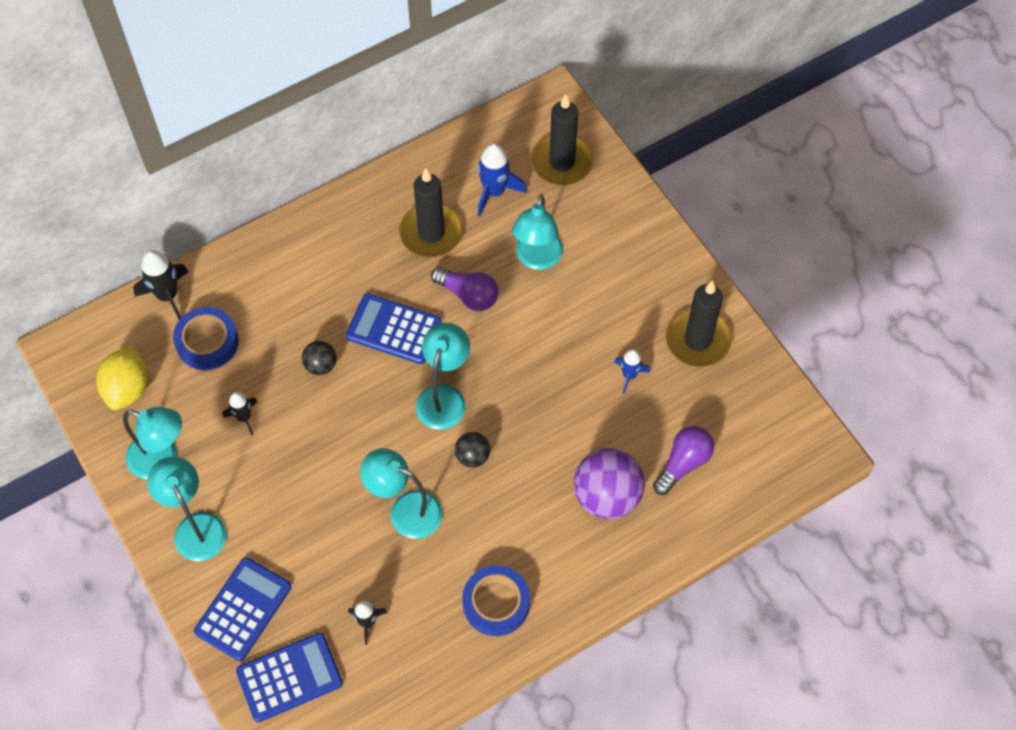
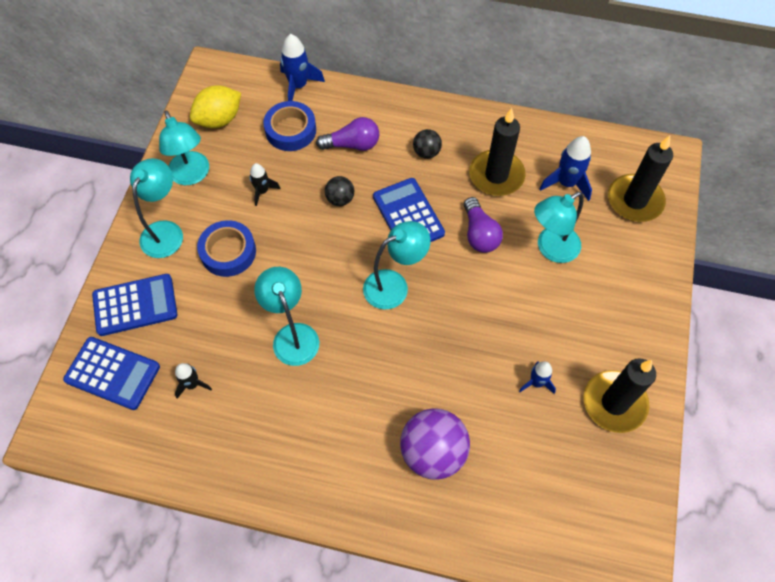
camera: 45 degrees right, 0 degrees up
black rocket [133,250,188,320] -> blue rocket [280,34,325,101]
black ball [455,432,490,468] -> black ball moved to [413,129,442,159]
blue tape [462,565,530,636] -> blue tape moved to [197,220,256,277]
purple light bulb [653,426,714,495] -> purple light bulb moved to [316,117,379,151]

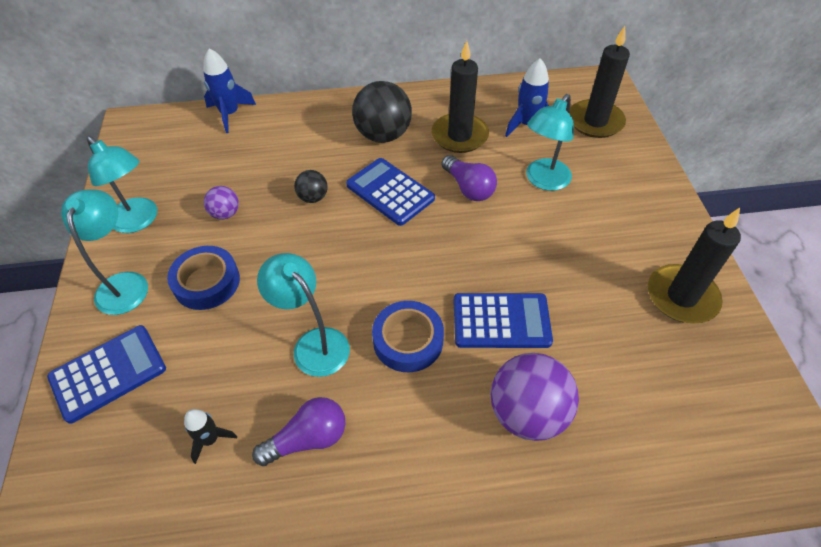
camera: 20 degrees left, 10 degrees down
blue calculator [63,337,160,410] -> blue calculator moved to [453,293,553,348]
yellow lemon [190,85,241,128] -> none
black rocket [249,163,280,206] -> purple ball [204,186,239,220]
blue tape [263,101,316,151] -> blue tape moved to [372,301,444,372]
purple light bulb [316,117,379,151] -> purple light bulb moved to [252,397,346,466]
turquoise lamp [363,221,430,309] -> none
black ball [413,129,442,159] -> black ball [352,81,412,143], size x1.95
blue rocket [519,361,556,394] -> none

